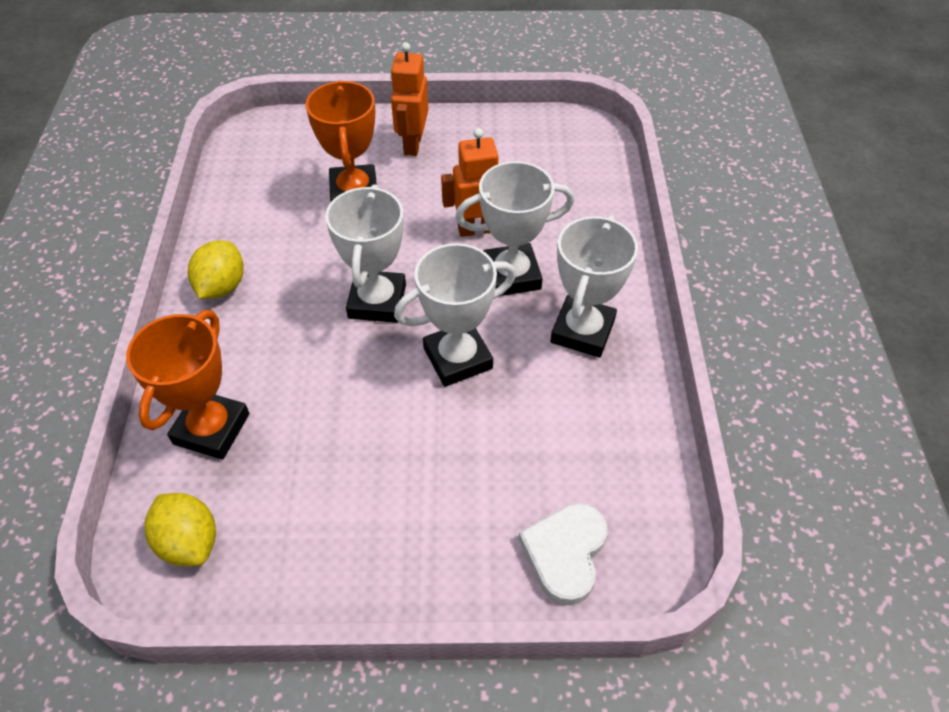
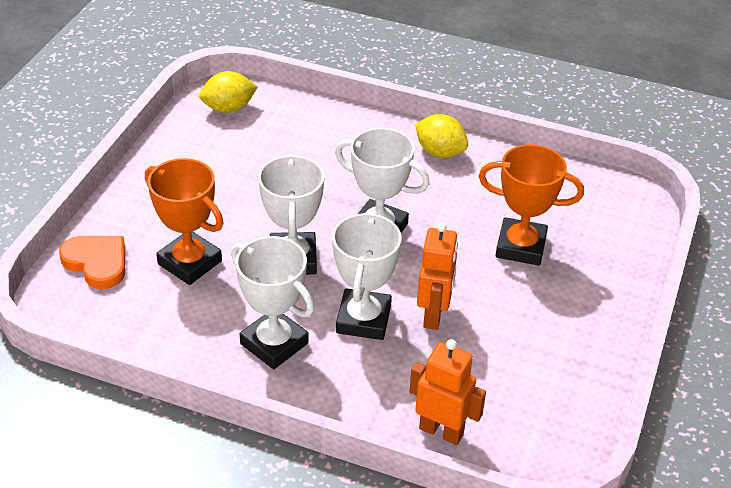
camera: 110 degrees right, 10 degrees down
orange trophy [126,310,249,459] -> orange trophy moved to [145,158,224,285]
orange robot [390,42,428,156] -> orange robot moved to [410,339,486,445]
white heart [518,503,607,605] -> orange heart [59,236,125,289]

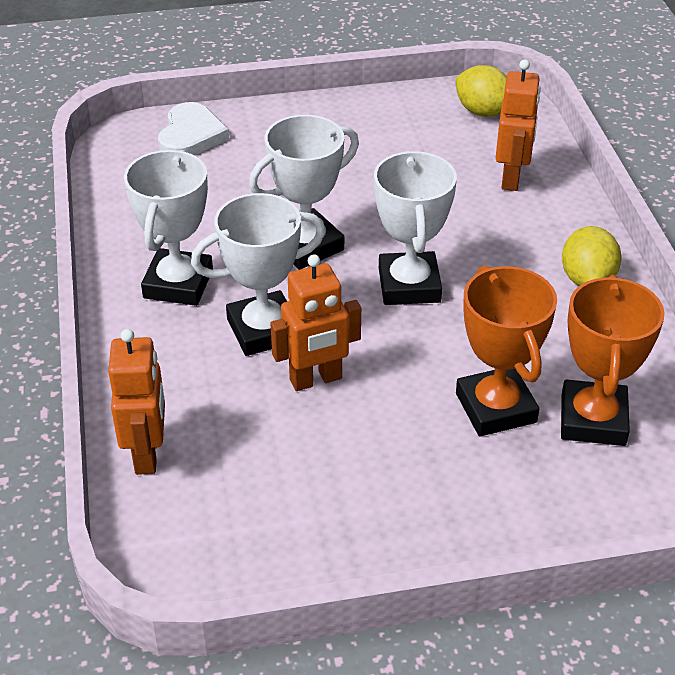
camera: 60 degrees right, 0 degrees up
orange heart [59,236,125,289] -> white heart [158,102,229,155]
orange trophy [145,158,224,285] -> orange trophy moved to [561,275,665,446]
none -> orange robot [496,60,541,191]

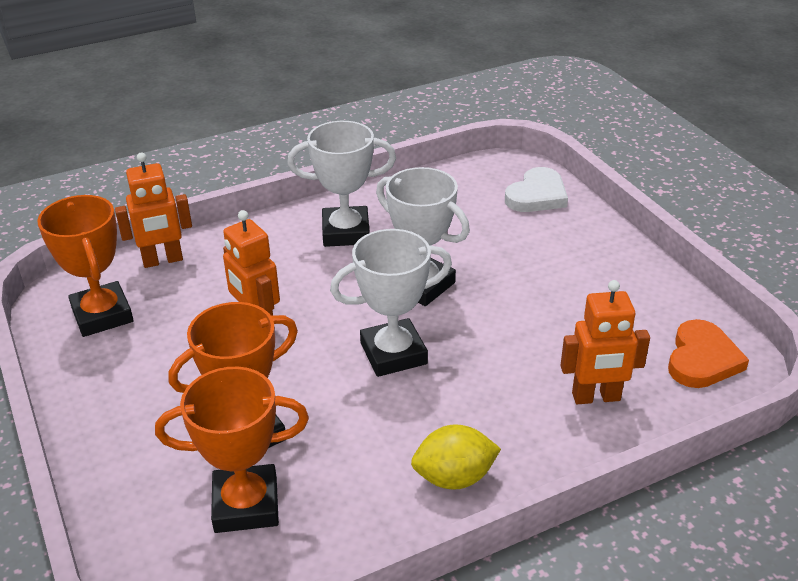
camera: 75 degrees right, 5 degrees down
white heart [158,102,229,155] -> white heart turned 45 degrees counterclockwise [505,167,568,212]
white trophy [191,193,326,356] -> none
yellow lemon [455,65,507,117] -> orange heart [668,319,749,388]
none -> orange trophy [37,195,133,337]

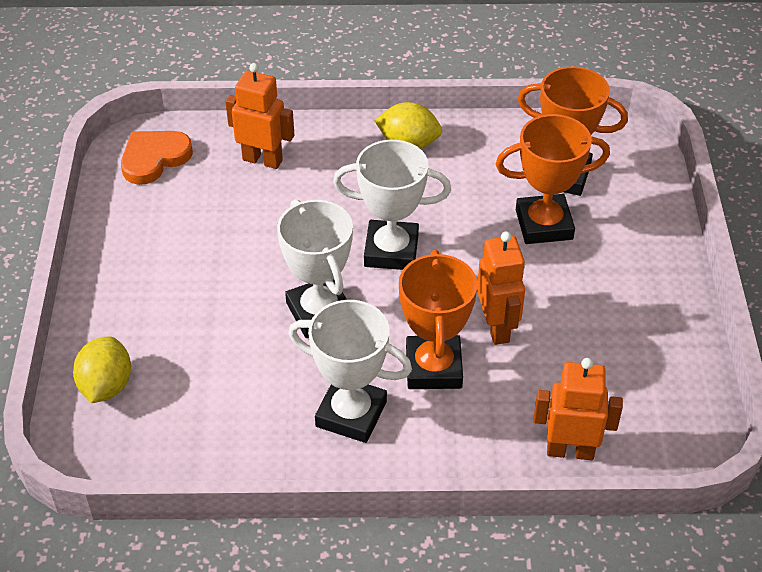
camera: 155 degrees left, 10 degrees up
orange trophy [37,195,133,337] -> orange trophy moved to [399,250,477,389]
white heart [505,167,568,212] -> yellow lemon [73,336,131,403]

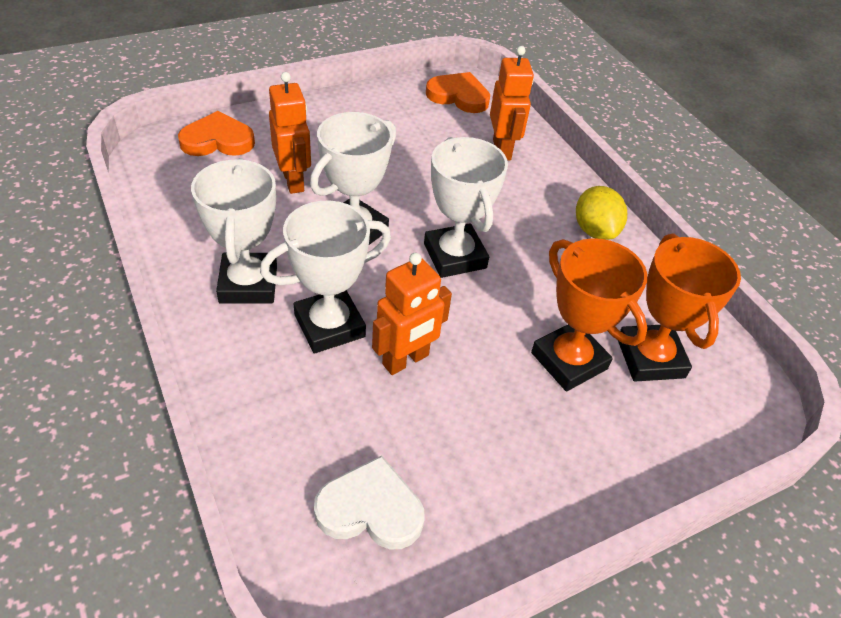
camera: 60 degrees right, 0 degrees up
yellow lemon [73,336,131,403] -> orange heart [178,111,255,156]
orange trophy [399,250,477,389] -> white trophy [260,201,391,354]
orange robot [534,358,623,460] -> orange robot moved to [269,72,311,194]
none -> white heart [314,456,425,549]

